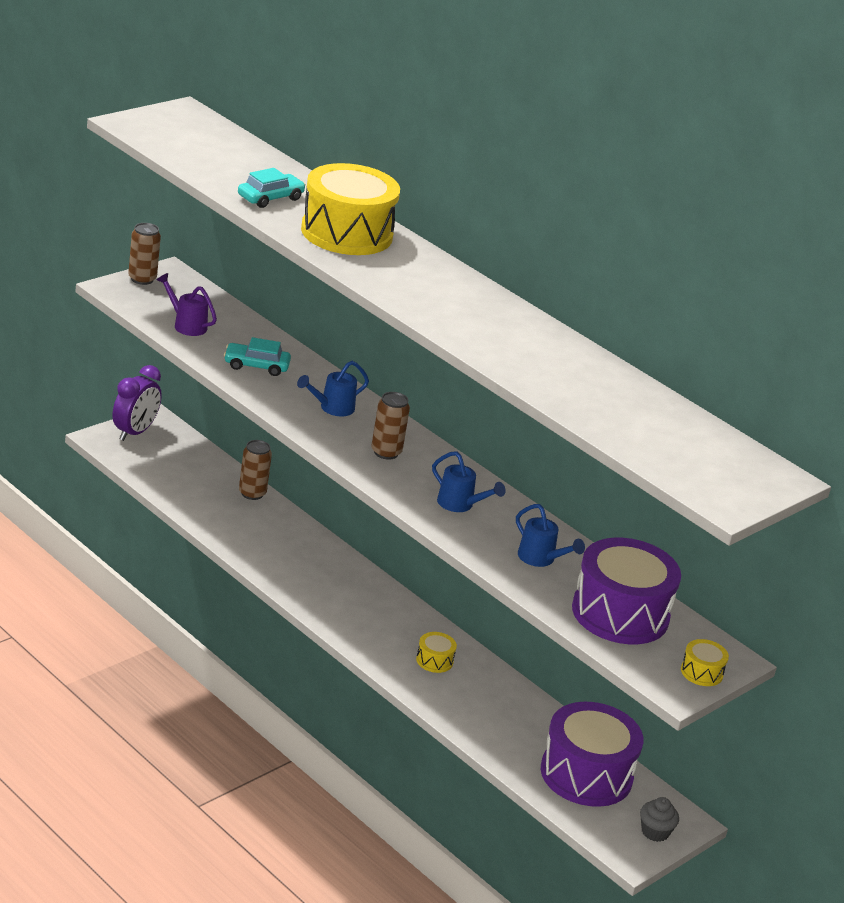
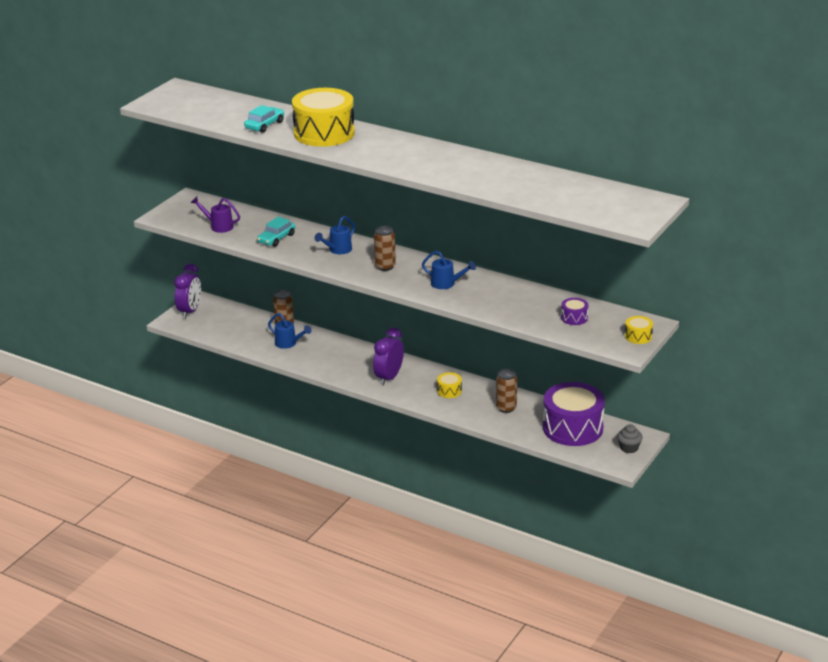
camera: 10 degrees left, 0 degrees up
brown can [128,223,161,285] -> brown can moved to [496,369,517,413]
turquoise car [224,337,291,376] -> turquoise car turned 45 degrees counterclockwise [257,217,295,247]
blue watering can [516,504,585,567] -> blue watering can moved to [268,313,311,349]
purple drum [572,538,681,644] -> purple drum [561,298,588,325], size x0.42
none -> purple clock [373,328,404,386]

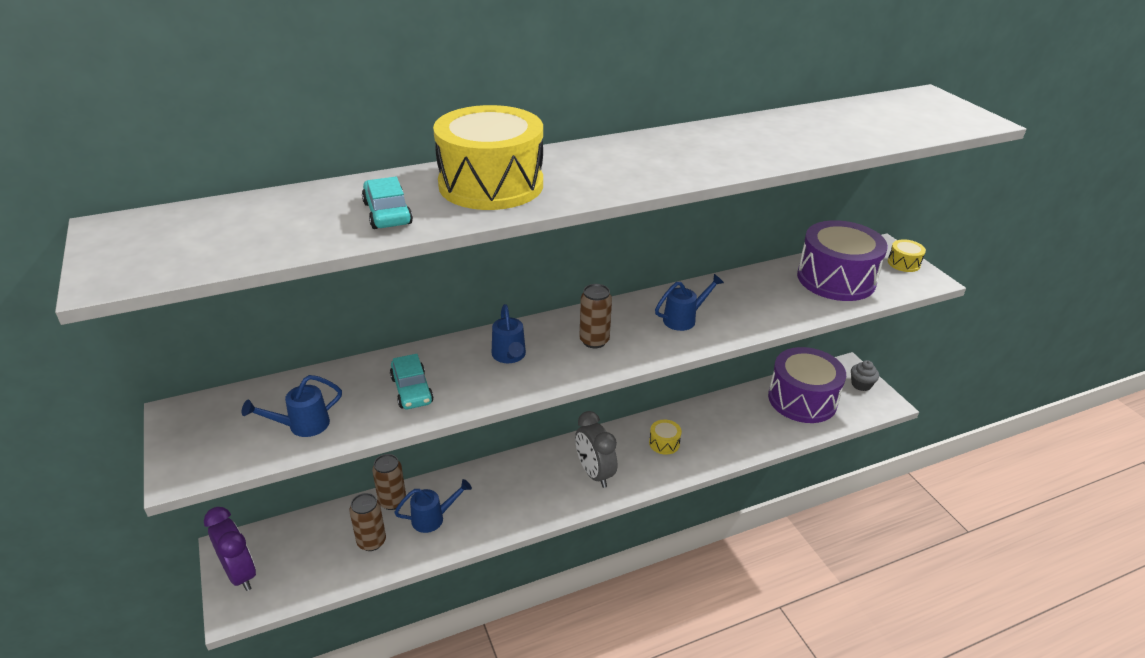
camera: 55 degrees left, 5 degrees up
purple watering can [191,196,240,233] -> blue watering can [242,375,342,437]
purple clock [373,328,404,386] -> grey clock [575,411,617,488]
brown can [496,369,517,413] -> brown can moved to [349,493,386,551]
purple drum [561,298,588,325] -> purple drum [797,220,888,301], size x2.36

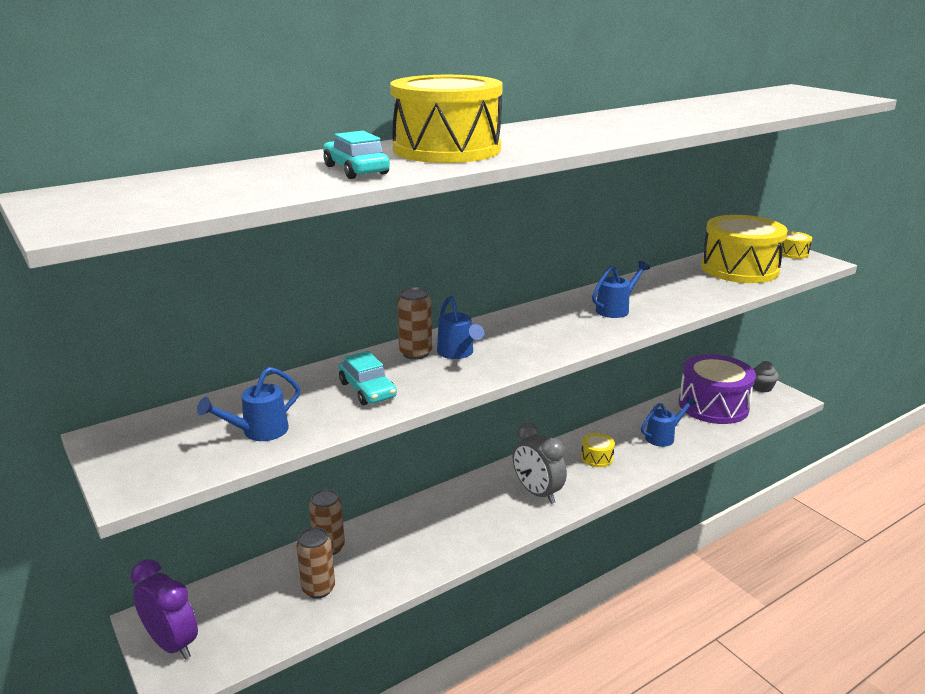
camera: 10 degrees left, 10 degrees down
blue watering can [394,479,472,533] -> blue watering can moved to [641,396,697,447]
brown can [579,284,612,348] -> brown can moved to [397,287,432,360]
purple drum [797,220,888,301] -> yellow drum [701,215,788,283]

